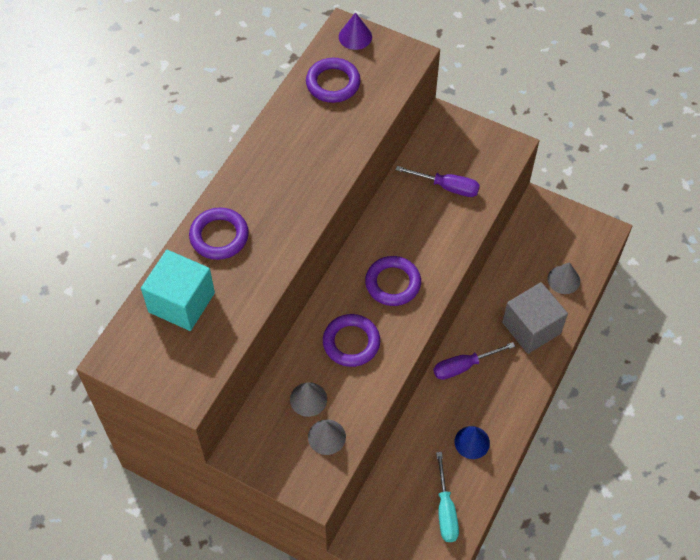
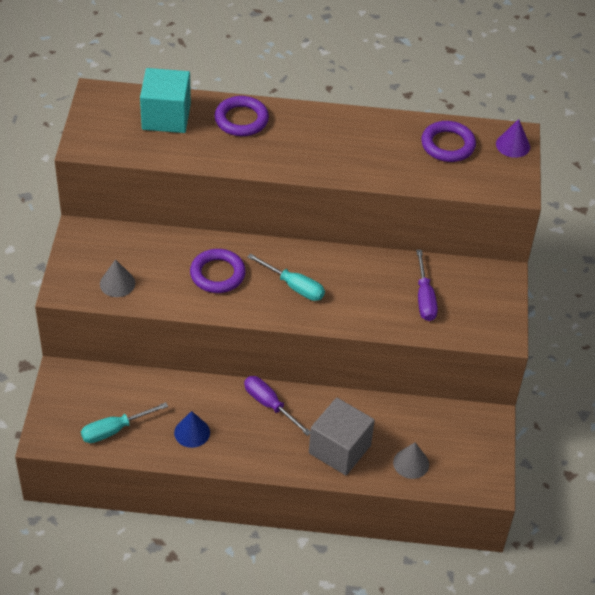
camera: 65 degrees right, 10 degrees down
grey cone [290,382,327,417] -> none
purple ring [365,256,421,306] -> turquoise screwdriver [247,253,325,301]

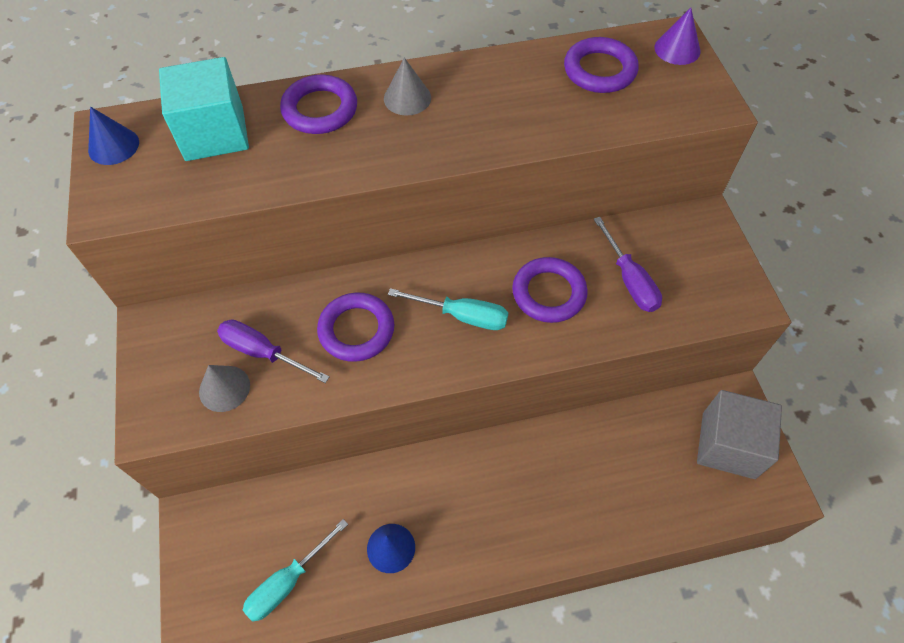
camera: 15 degrees left, 10 degrees up
purple screwdriver [244,376,310,436] -> purple screwdriver moved to [217,319,330,383]
grey cube [309,398,375,475] -> grey cube moved to [697,390,782,479]
grey cone [393,443,429,479] -> grey cone moved to [384,57,431,115]
none -> blue cone [88,107,139,165]
none -> purple ring [512,257,588,323]

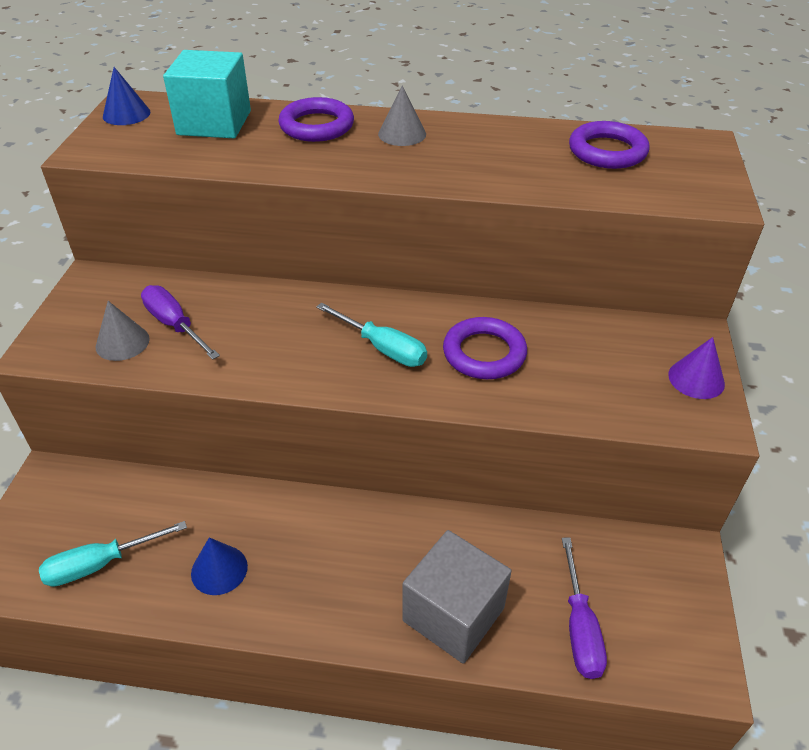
camera: 20 degrees right, 15 degrees down
purple ring [317,293,394,362] -> none
purple screwdriver [594,217,662,312] -> purple screwdriver moved to [562,538,607,679]
purple cone [654,8,700,65] -> purple cone moved to [668,337,725,399]
grey cube [697,390,782,479] -> grey cube moved to [402,530,511,664]

